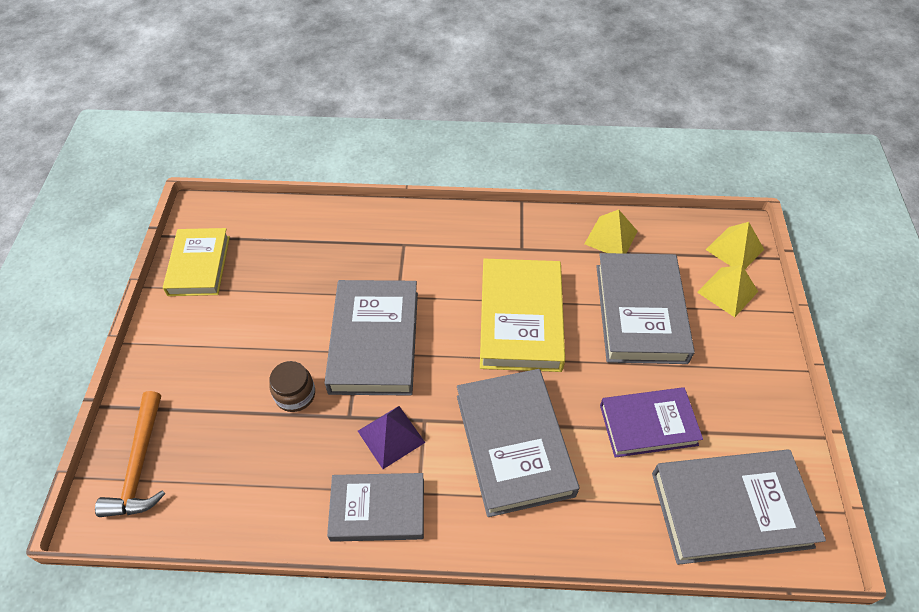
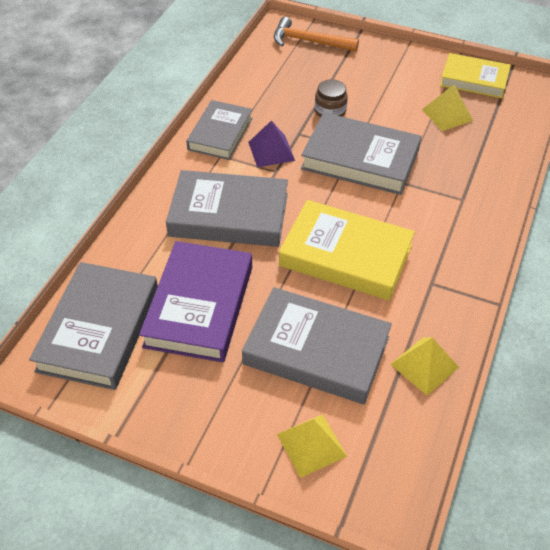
camera: 110 degrees right, 5 degrees down
purple book [600,387,703,458] -> purple book [139,241,252,362], size x1.51
yellow pyramid [706,222,764,269] -> yellow pyramid moved to [422,85,473,131]

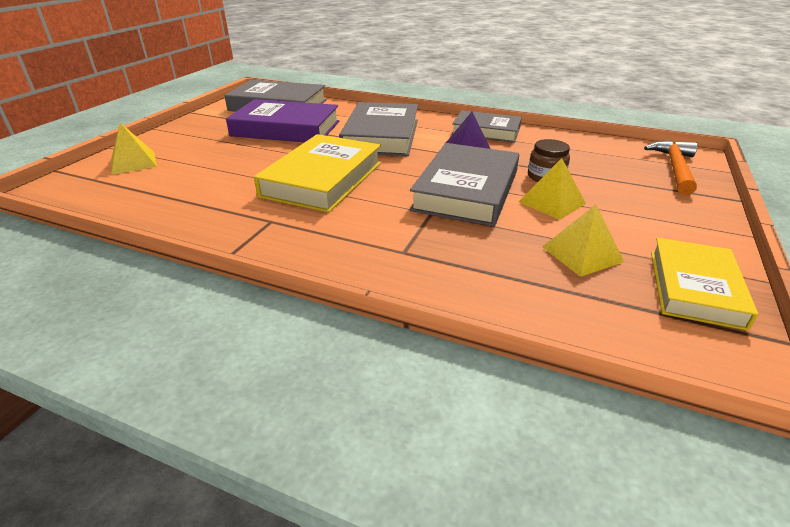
camera: 90 degrees right, 15 degrees down
grey book [242,287,392,404] -> none
yellow pyramid [391,338,459,395] -> yellow pyramid moved to [519,158,586,220]

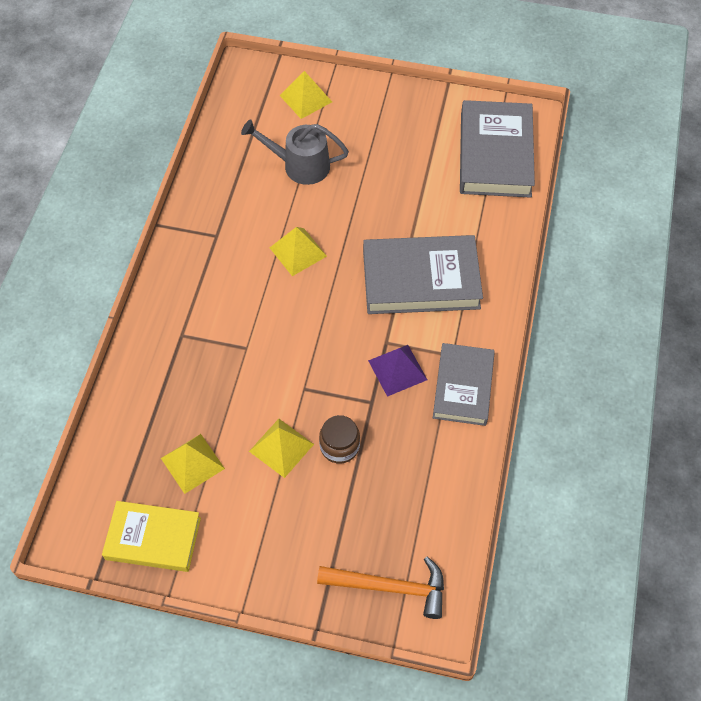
camera: 80 degrees right, 25 degrees up
purple book [226,99,339,142] -> none
yellow book [254,134,381,213] -> yellow pyramid [270,227,327,276]
grey book [409,143,519,226] -> none
none -> grey watering can [241,119,349,185]

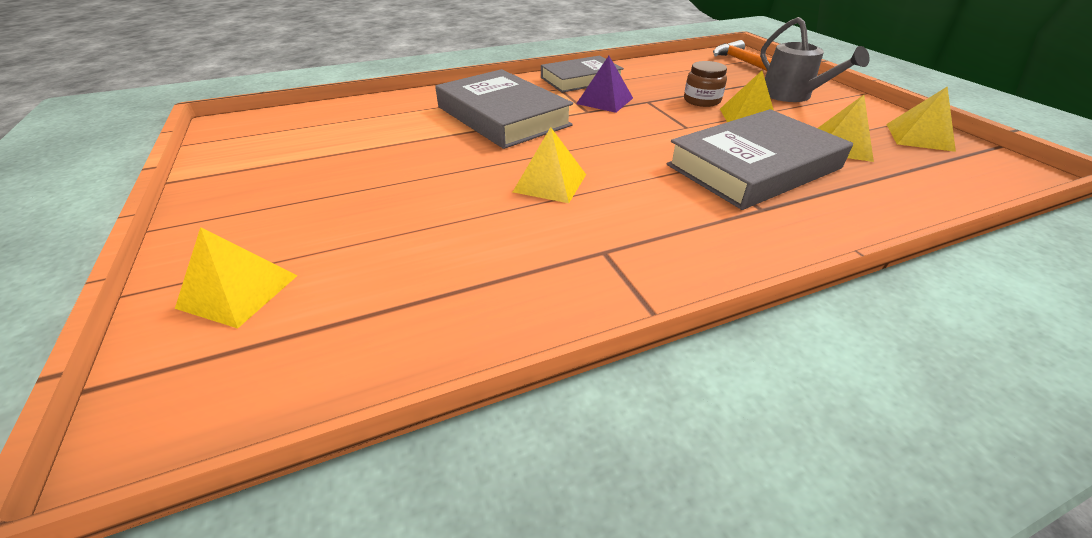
camera: 125 degrees left, 20 degrees down
yellow book [102,501,201,572] -> yellow pyramid [886,87,956,152]
grey watering can [241,119,349,185] -> grey watering can moved to [760,17,870,102]
grey book [460,100,535,198] -> grey book moved to [667,109,853,210]

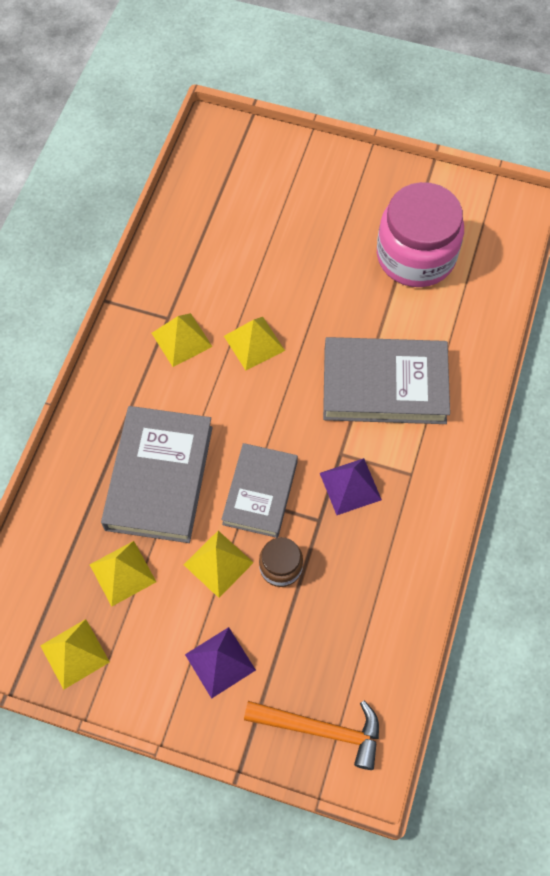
camera: 130 degrees right, 25 degrees up
yellow pyramid [175,227,297,328] -> yellow pyramid moved to [152,313,213,367]
grey book [541,56,624,93] -> grey book moved to [221,443,298,538]
grey watering can [760,17,870,102] -> purple pyramid [185,627,256,699]
none -> pink jar [377,182,464,287]

